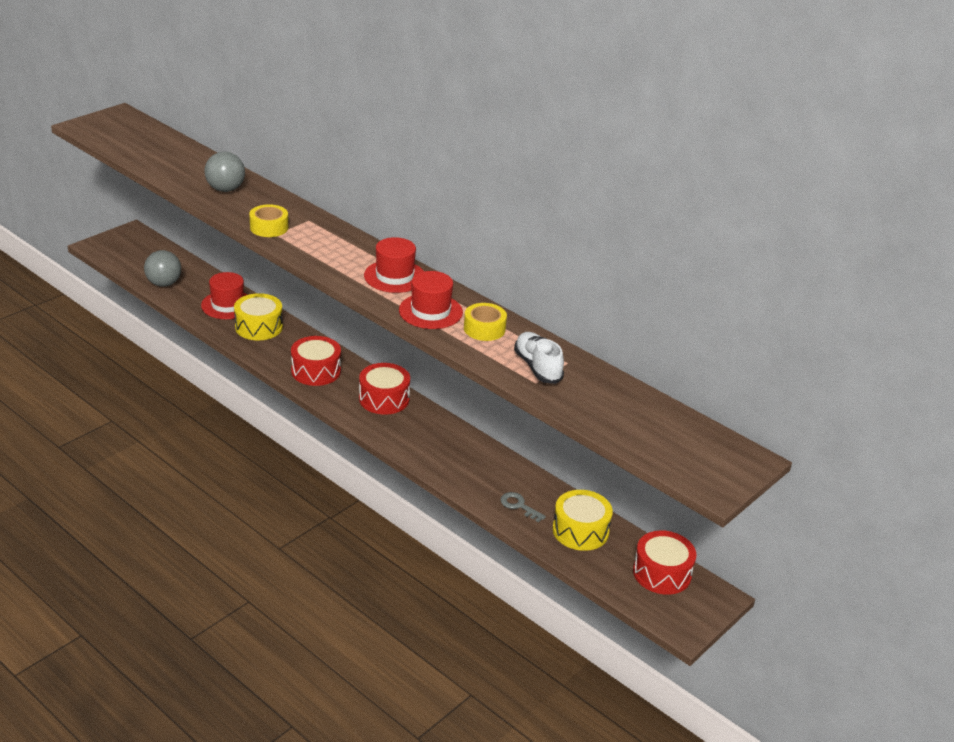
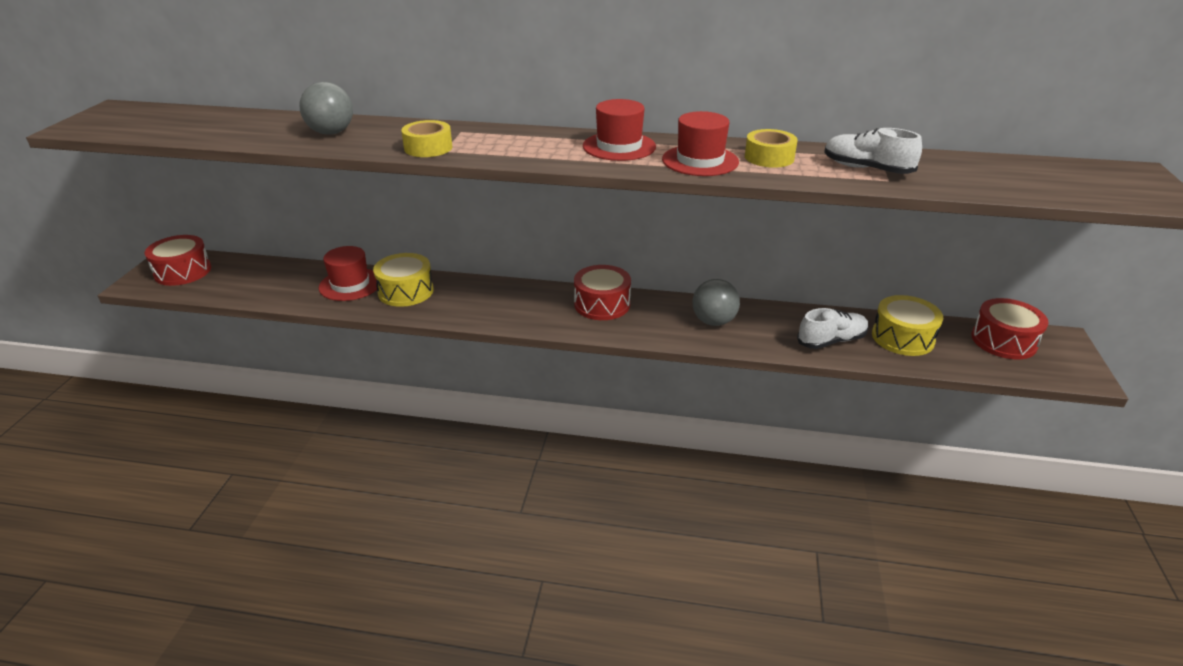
camera: 30 degrees left, 0 degrees up
grey ball [144,250,181,287] -> grey ball moved to [692,279,740,326]
red drum [291,336,341,386] -> red drum moved to [144,235,211,286]
grey key [501,492,546,523] -> white shoe [797,308,869,349]

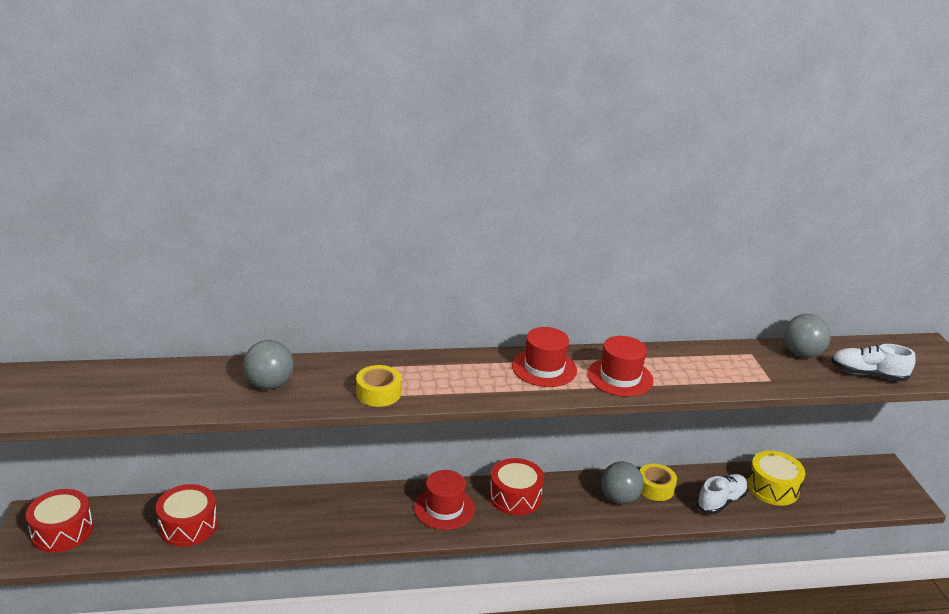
camera: 20 degrees left, 5 degrees down
red hat [319,246,377,301] -> red hat moved to [414,470,475,530]
yellow drum [373,253,434,307] -> none
yellow tape [745,129,798,168] -> yellow tape moved to [640,464,677,501]
white shoe [824,128,922,174] -> white shoe moved to [831,344,916,381]
red drum [971,298,1049,359] -> red drum moved to [156,484,218,547]
none -> grey ball [784,314,831,358]

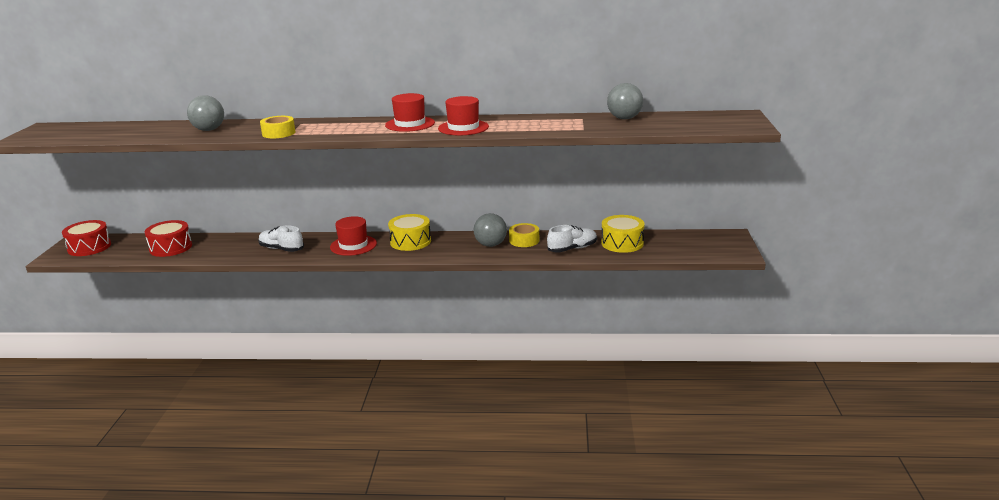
camera: 15 degrees right, 5 degrees down
red drum [489,458,544,516] -> yellow drum [388,214,431,251]
white shoe [831,344,916,381] -> white shoe moved to [258,225,304,252]

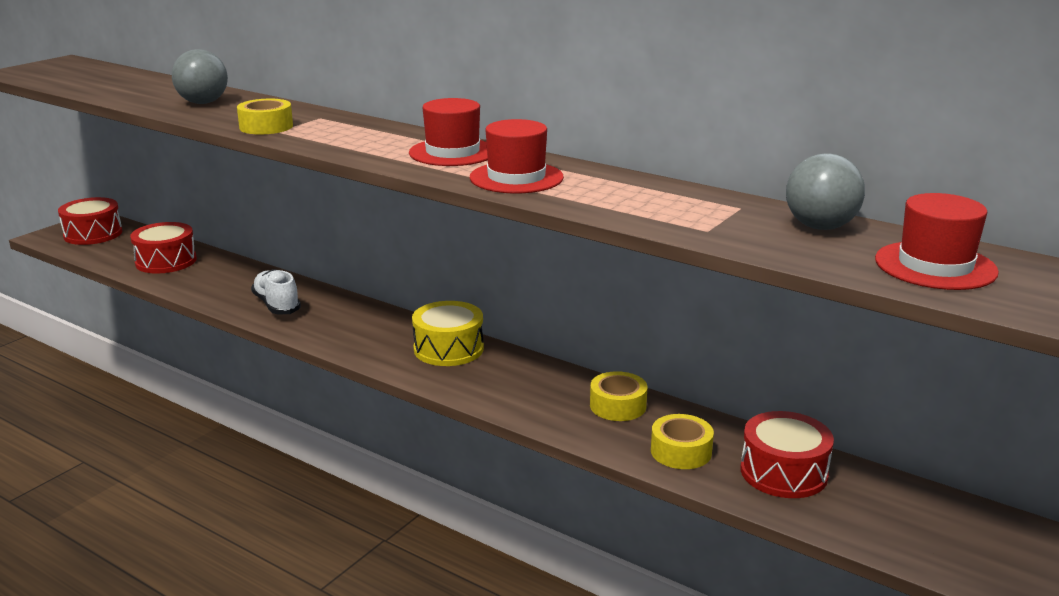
camera: 30 degrees right, 0 degrees up
red hat [330,216,377,256] -> red hat moved to [875,193,999,290]
grey ball [474,213,507,247] -> none
white shoe [547,225,597,252] -> yellow tape [651,414,714,469]
yellow drum [601,215,645,253] -> red drum [741,411,834,498]

